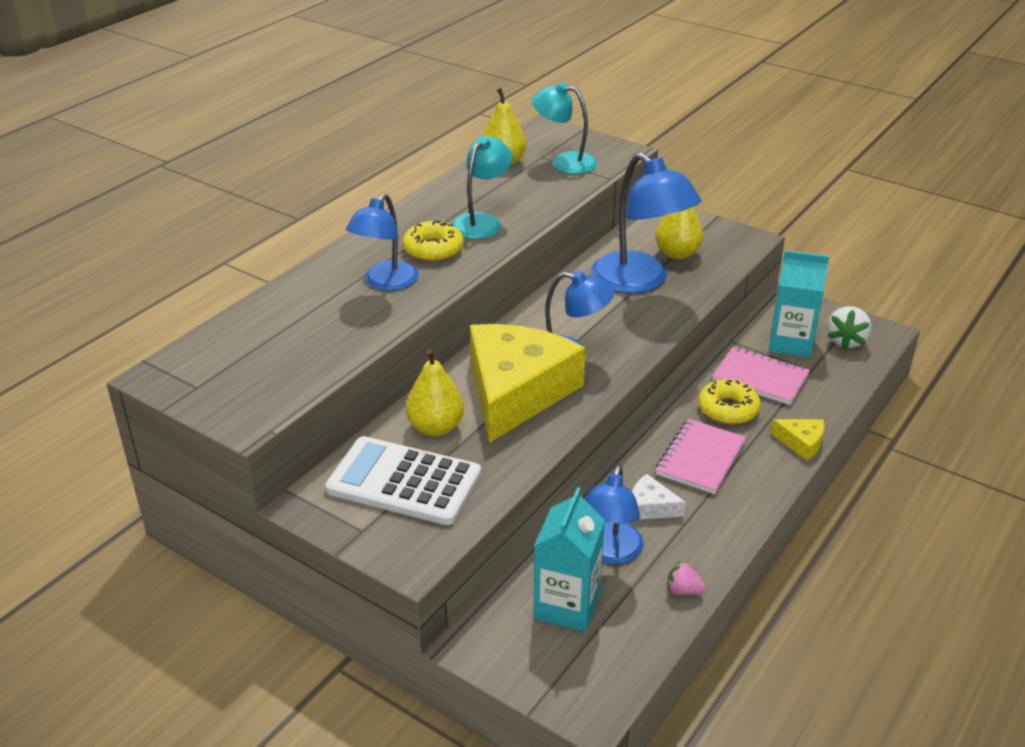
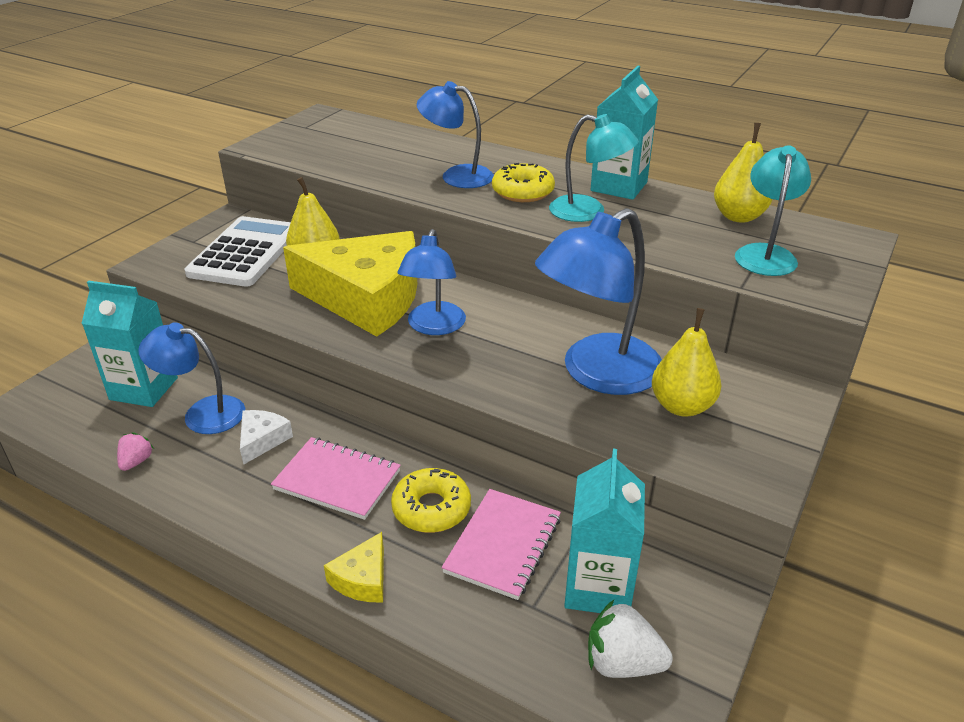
camera: 85 degrees right, 0 degrees up
none -> turquoise carton [590,66,658,200]

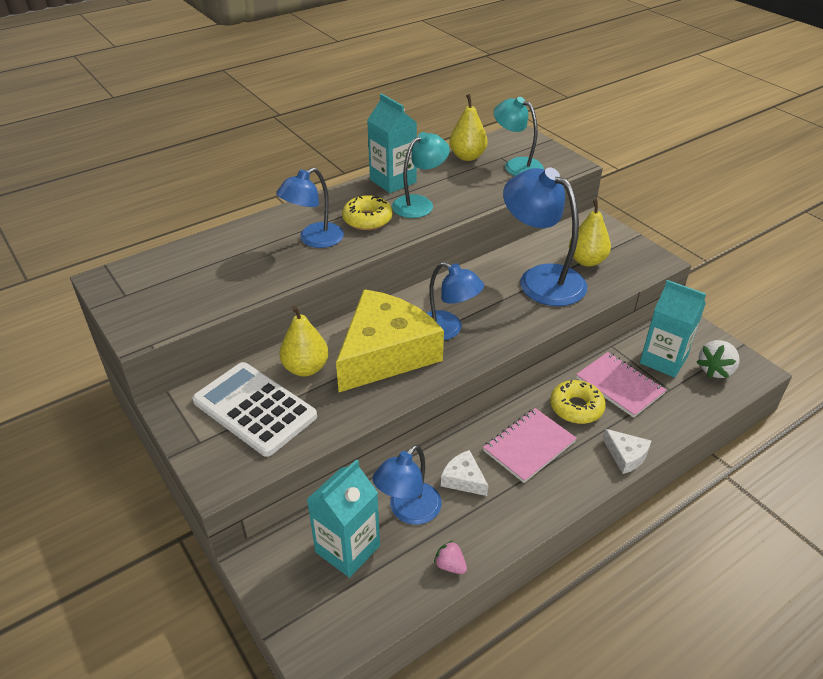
camera: 65 degrees left, 5 degrees up
yellow cheese [324,532,384,602] -> white cheese [603,429,651,474]
blue lamp [535,208,662,395] -> blue lamp turned 150 degrees clockwise [503,167,587,306]

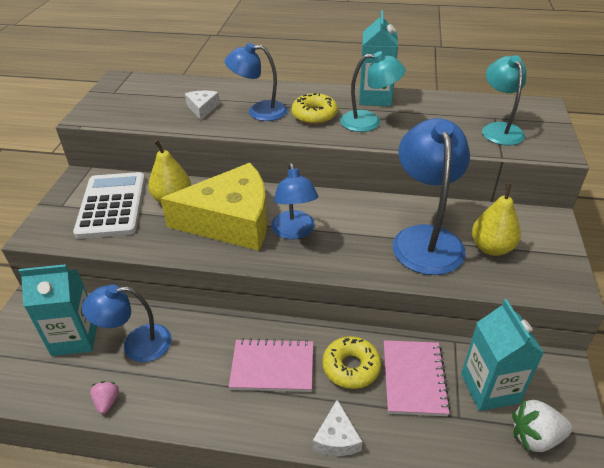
camera: 45 degrees right, 0 degrees up
white cheese [441,450,489,496] -> white cheese moved to [185,90,220,120]
yellow pear [449,94,488,161] -> none

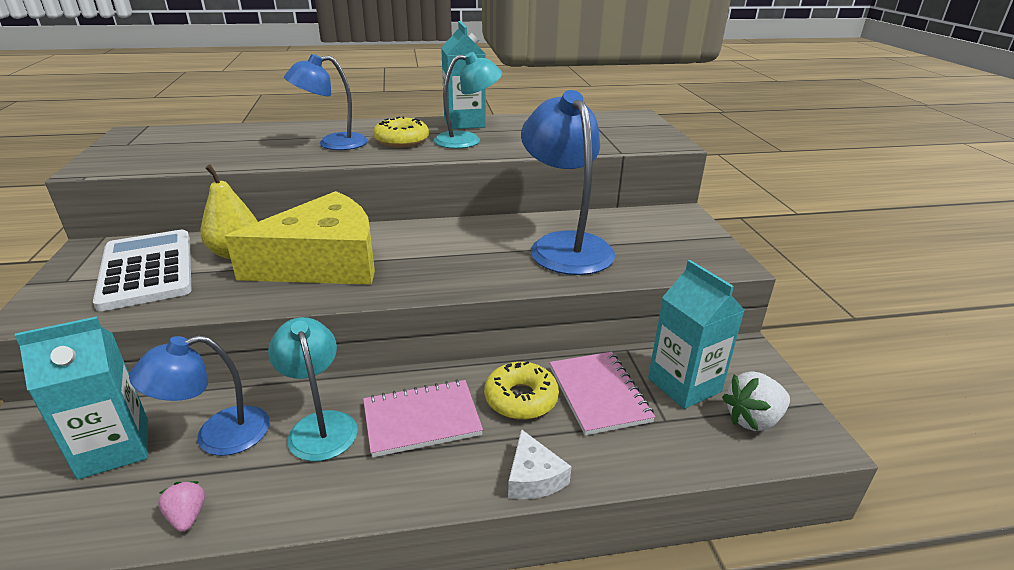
camera: 20 degrees left, 10 degrees down
white cheese [185,90,220,120] -> none
blue lamp [271,163,318,239] -> none
yellow pear [472,183,521,256] -> none
turquoise lamp [482,55,526,145] -> turquoise lamp moved to [268,317,358,461]

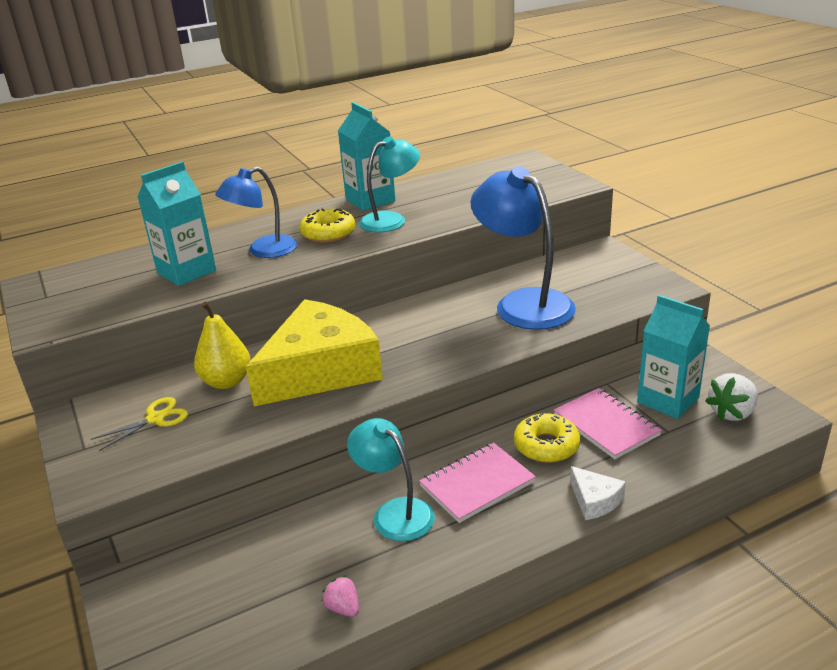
camera: 15 degrees left, 0 degrees up
turquoise carton [14,317,148,479] -> turquoise carton moved to [137,162,216,286]
white calculator [93,230,191,311] -> yellow scissors [91,397,188,451]
blue lamp [129,335,270,456] -> none

